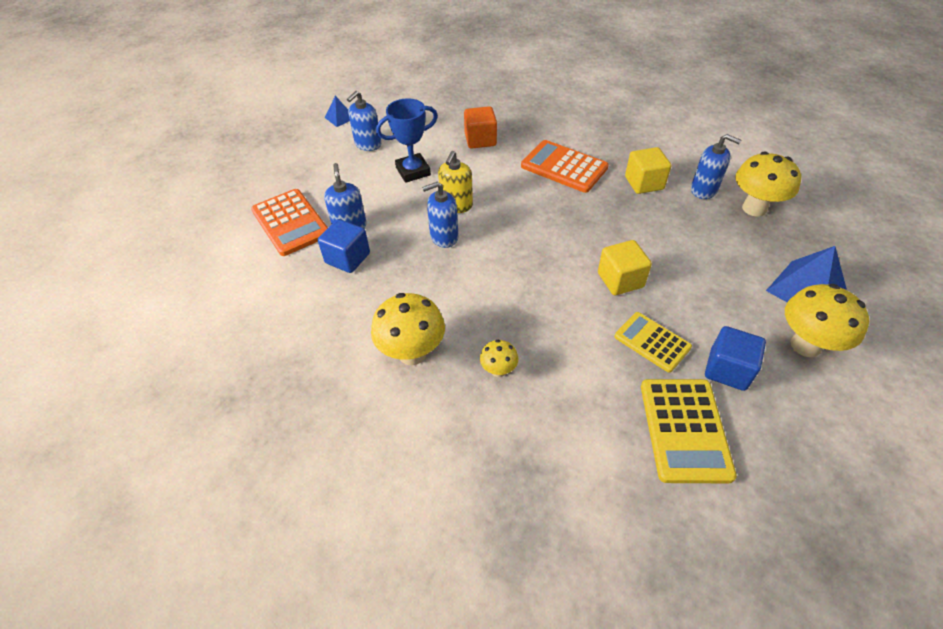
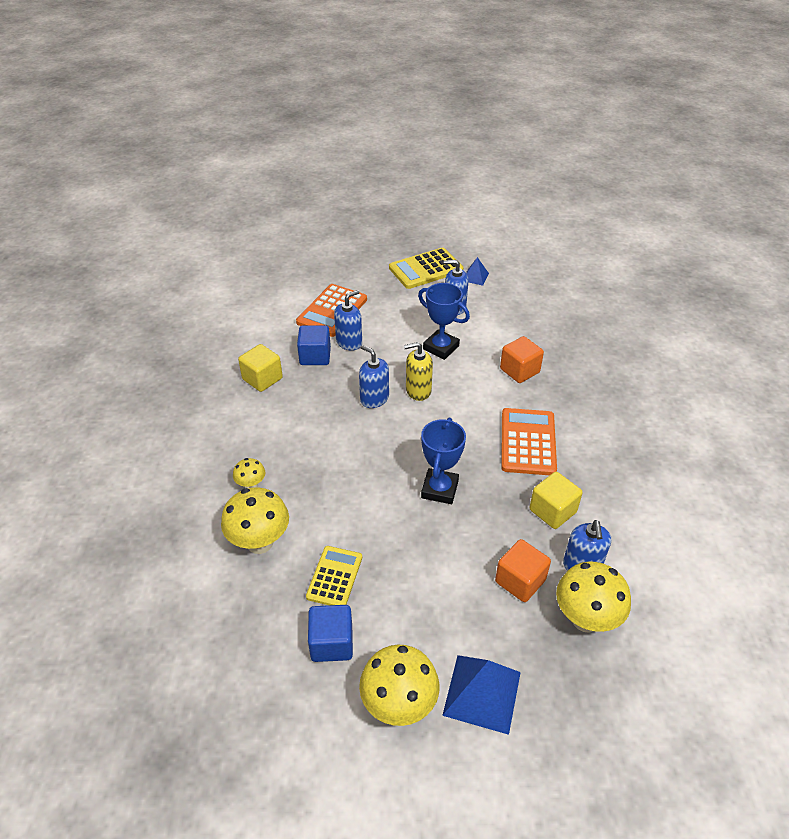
camera: 60 degrees right, 5 degrees down
yellow mushroom [371,293,445,365] -> yellow mushroom moved to [221,488,289,554]
yellow cube [598,240,652,295] -> yellow cube moved to [238,344,283,392]
yellow calculator [641,379,737,483] -> yellow calculator moved to [389,247,463,289]
none -> blue trophy [421,418,466,504]
none -> orange cube [495,539,551,602]

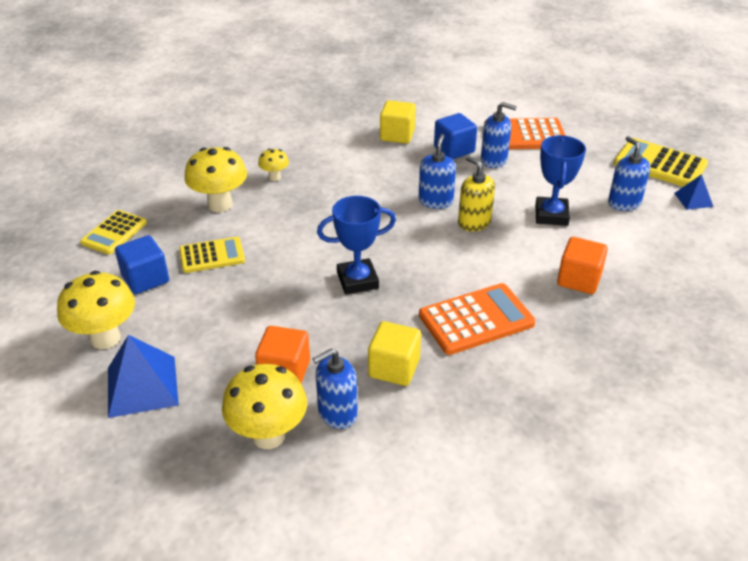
camera: 60 degrees right, 5 degrees down
none -> yellow calculator [80,210,147,254]

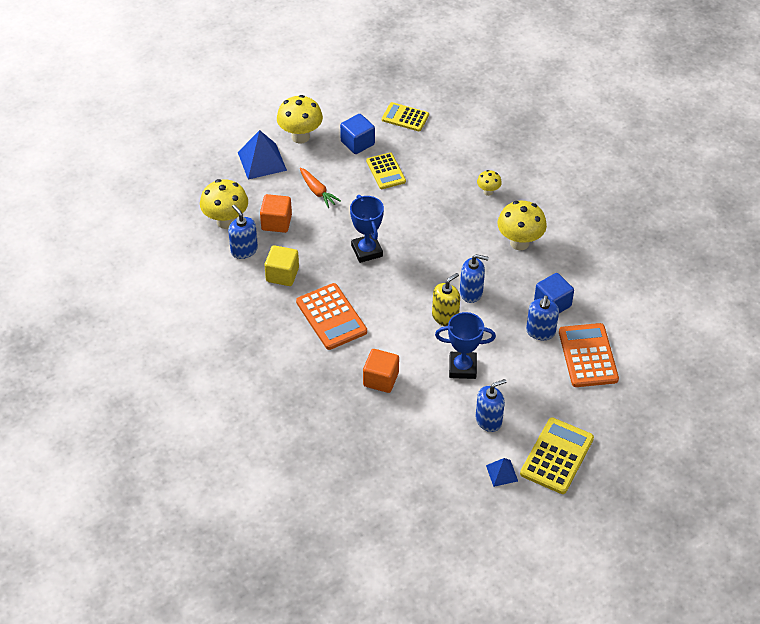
camera: 85 degrees right, 10 degrees up
yellow mushroom [184,147,247,212] -> yellow mushroom moved to [498,201,547,250]
yellow cube [380,100,416,144] -> none
none -> orange carrot [300,168,341,208]

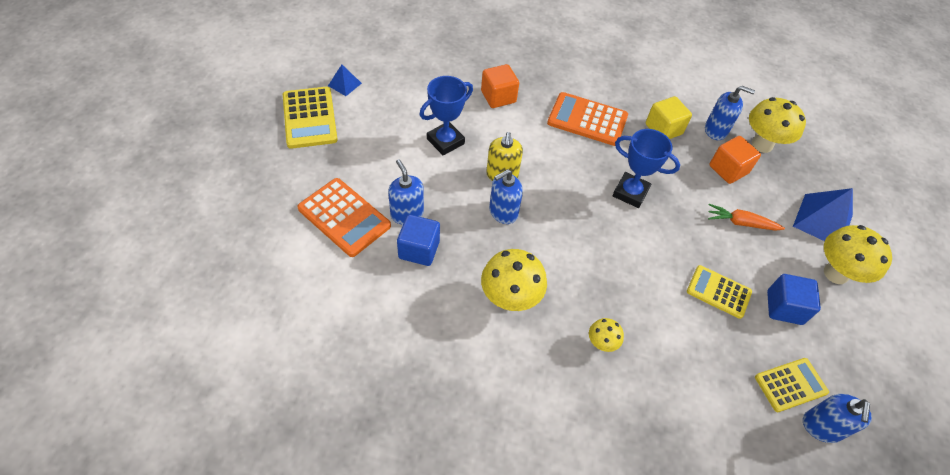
camera: 135 degrees right, 5 degrees up
blue soap dispenser [475,379,506,432] -> blue soap dispenser moved to [803,394,872,443]

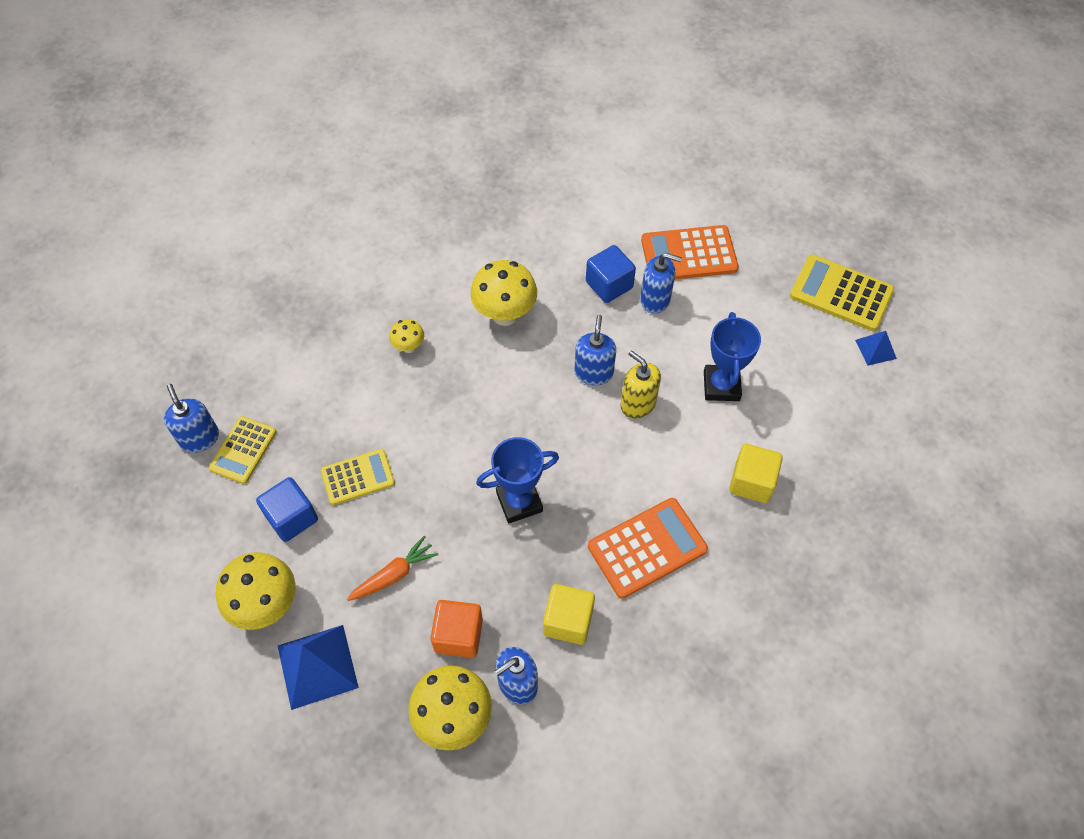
camera: 135 degrees right, 5 degrees up
orange cube [481,64,519,108] -> yellow cube [729,444,783,503]

